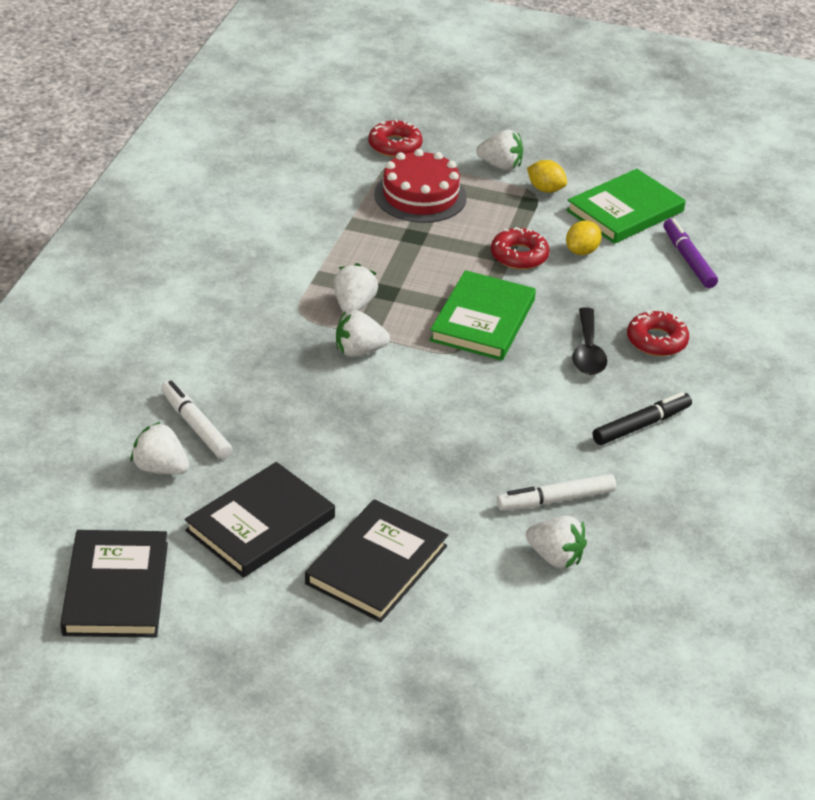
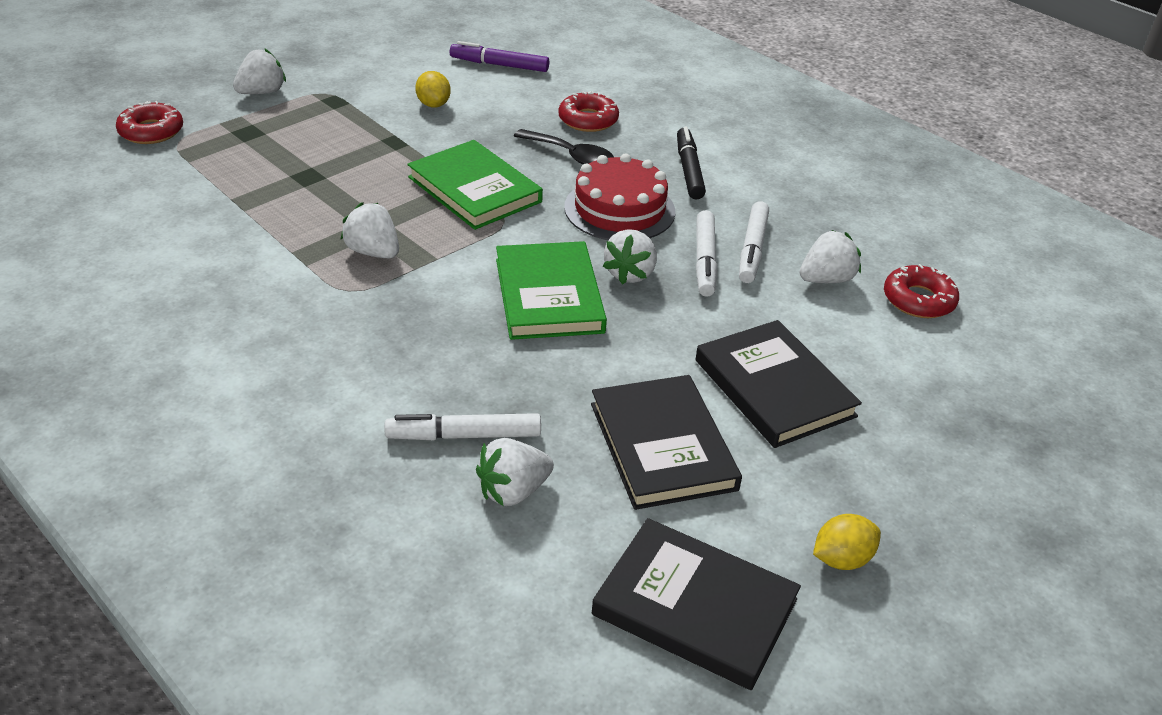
camera: 60 degrees left, 0 degrees up
white strawberry [336,310,390,357] -> white strawberry moved to [603,229,657,285]
red cake [374,149,467,223] -> red cake moved to [564,153,675,240]
red donut [491,227,550,270] -> red donut moved to [884,264,959,318]
yellow lemon [527,160,567,193] -> yellow lemon moved to [813,514,881,570]
green book [566,169,686,244] -> green book moved to [496,241,607,340]
none -> white marker [696,210,717,296]

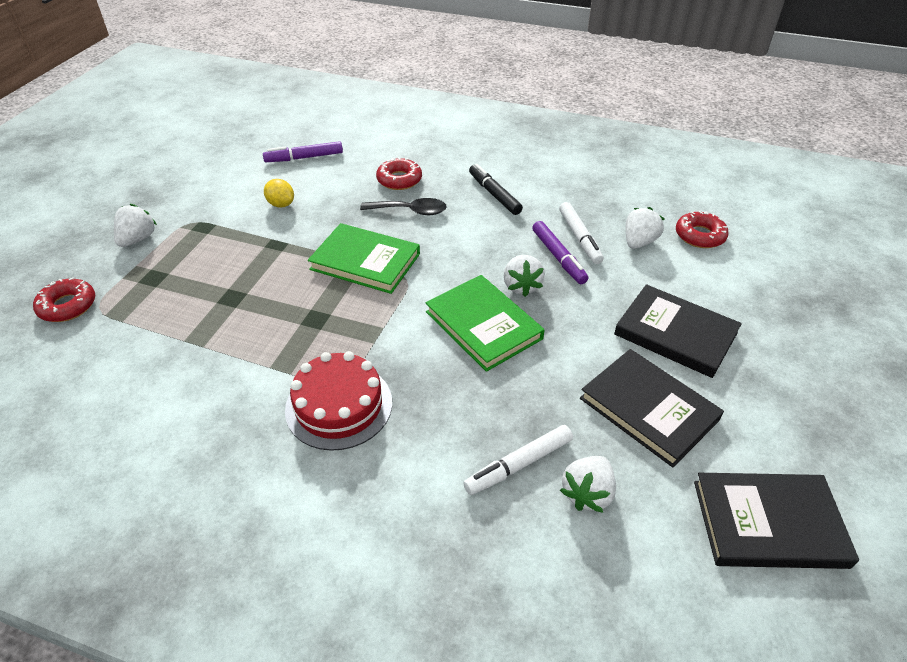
camera: 25 degrees left, 5 degrees up
white strawberry [340,202,399,258] -> none
red cake [564,153,675,240] -> red cake moved to [285,351,392,451]
white marker [696,210,717,296] -> purple marker [532,221,589,284]
yellow lemon [813,514,881,570] -> none

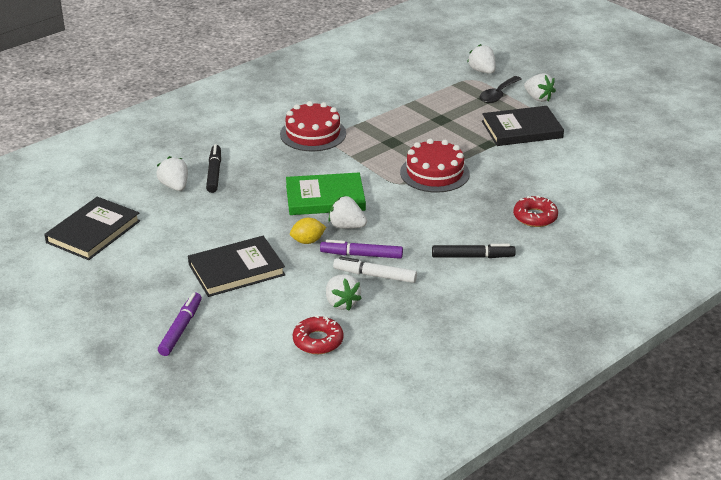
camera: 120 degrees right, 10 degrees down
red donut [33,277,95,322] -> white strawberry [467,44,496,74]
purple marker [263,141,343,162] -> purple marker moved to [158,293,202,356]
yellow lemon [264,179,294,208] -> yellow lemon moved to [290,218,326,244]
green book [308,223,420,294] -> red cake [400,138,470,193]
black spoon [360,198,447,215] -> black spoon moved to [479,76,521,103]
white marker [463,425,573,495] -> black marker [206,144,221,193]
black book [580,349,724,467] -> black book moved to [482,106,564,146]

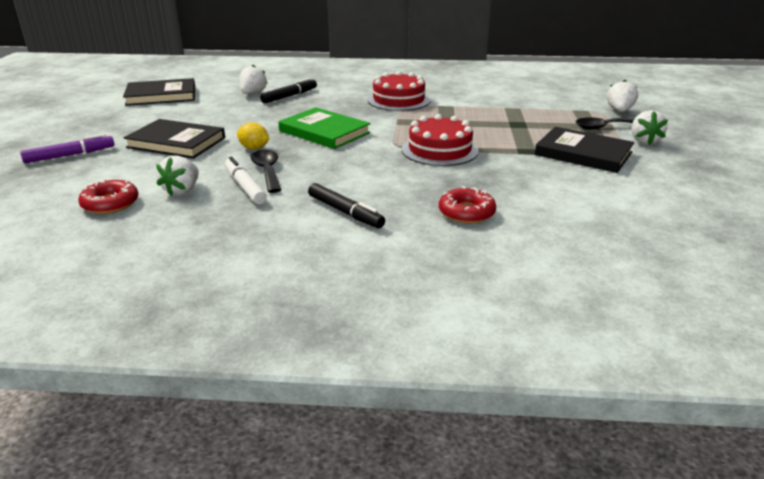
camera: 45 degrees right, 5 degrees down
purple marker [320,240,403,259] -> black spoon [251,150,281,193]
white strawberry [328,196,367,229] -> none

